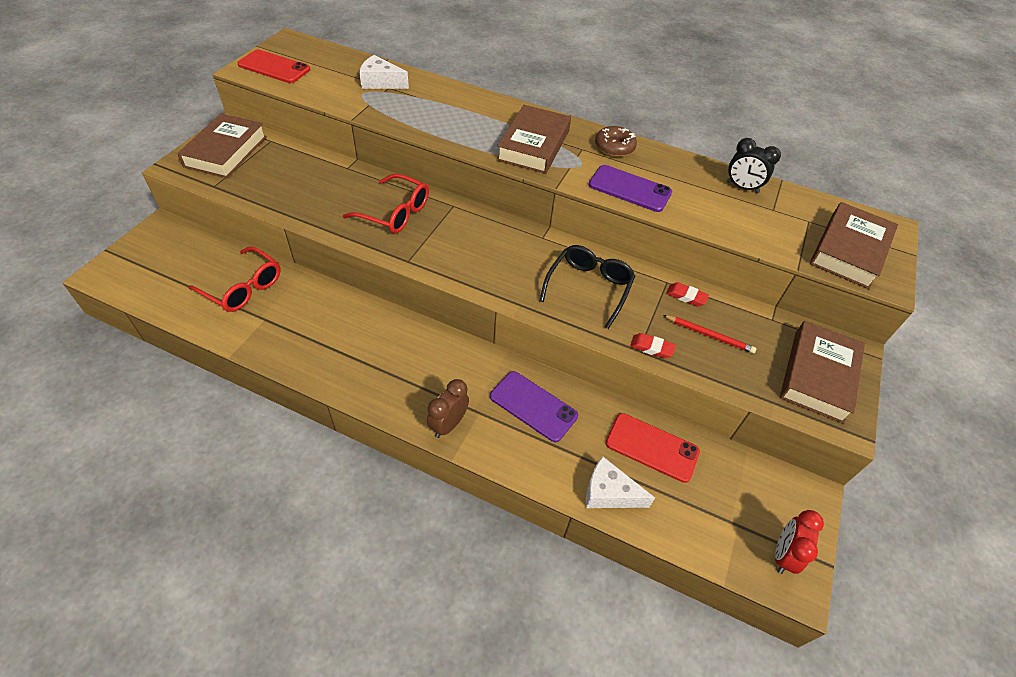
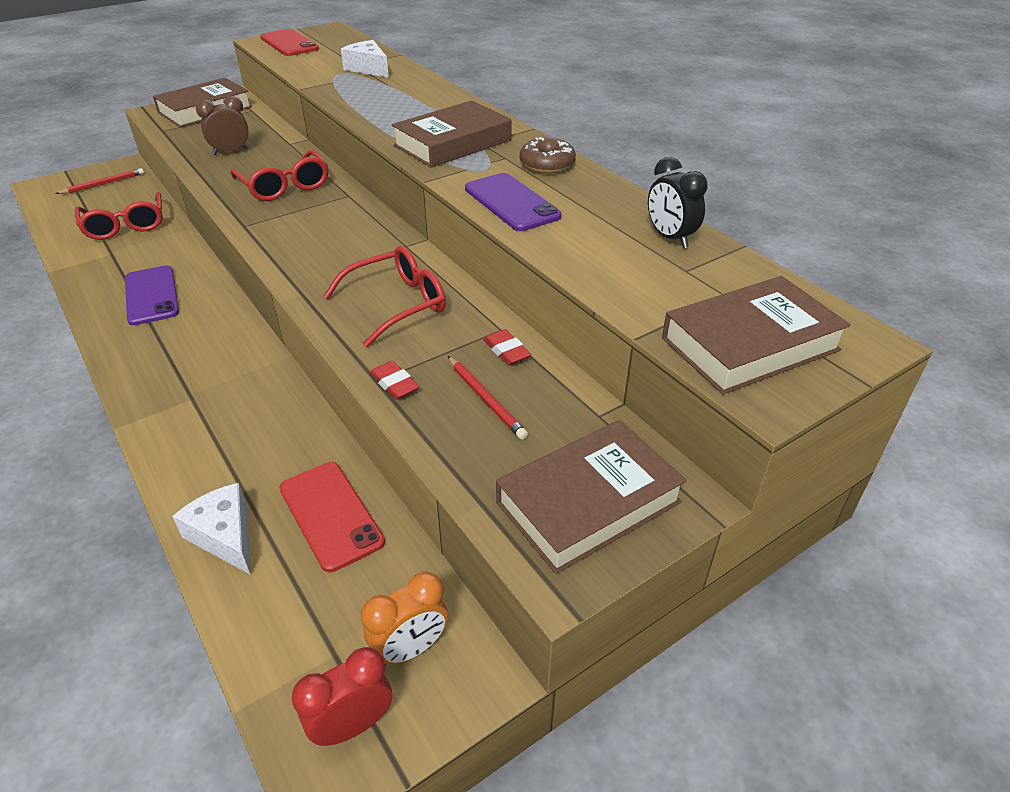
camera: 35 degrees right, 10 degrees down
brown clock [427,379,469,438] -> brown clock moved to [196,96,249,155]
purple phone [490,371,578,442] -> purple phone moved to [125,265,179,325]
black glasses [539,245,635,329] -> red glasses [324,246,446,347]
none -> red pencil [55,168,144,194]
none -> orange clock [361,572,448,666]

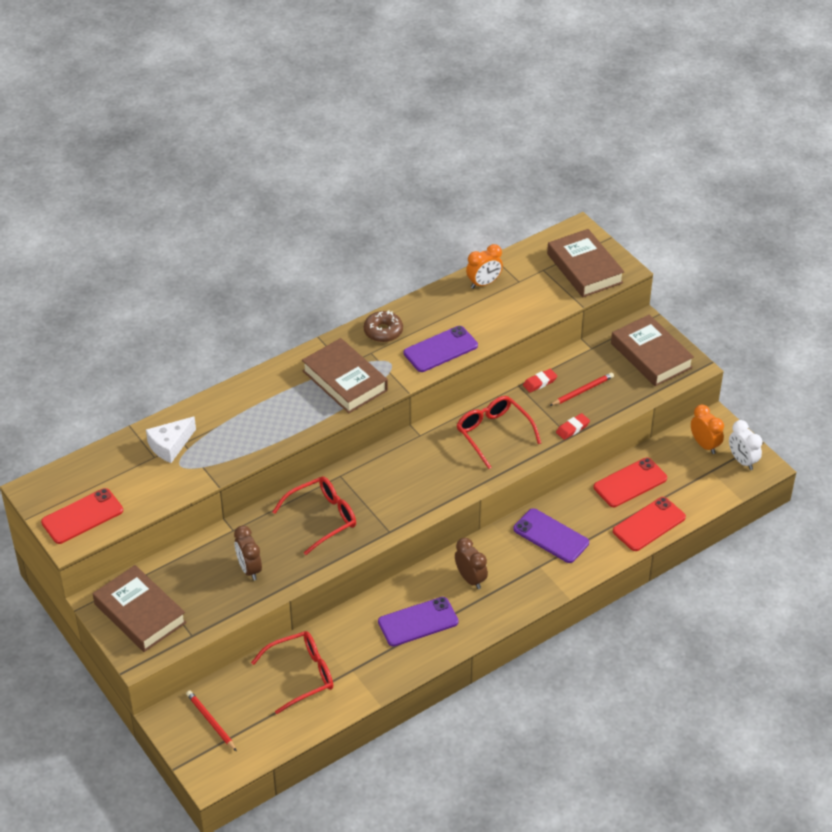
camera: 90 degrees left, 5 degrees up
white cheese [172,483,251,575] -> red phone [613,497,686,551]
red clock [292,647,392,746] -> white clock [729,420,762,470]
black clock [648,157,708,248] -> orange clock [466,244,503,288]
none -> brown clock [455,538,488,589]
none -> purple phone [513,508,589,563]

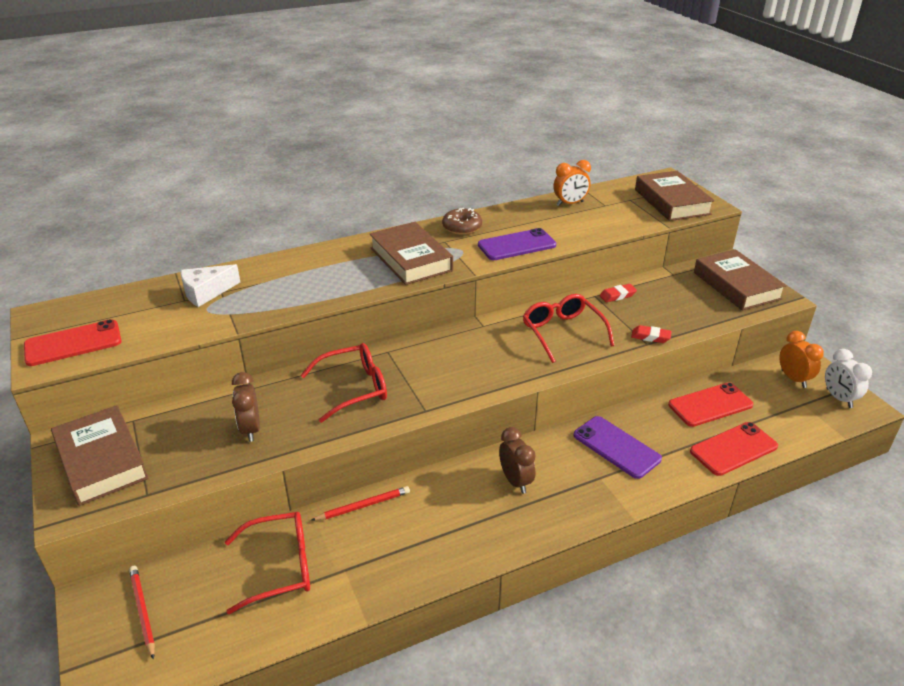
camera: 10 degrees right, 10 degrees down
purple phone [378,597,459,647] -> none
red pencil [550,373,614,406] -> red pencil moved to [312,486,410,520]
red eraser [556,413,590,440] -> red eraser turned 45 degrees clockwise [631,325,672,343]

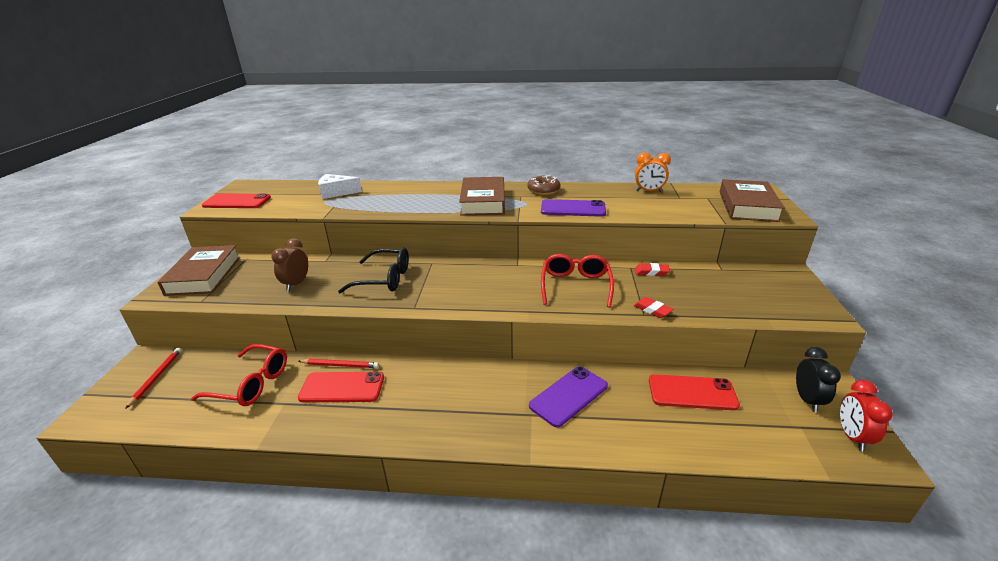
camera: 30 degrees right, 5 degrees down
red glasses [301,343,387,423] -> black glasses [338,248,409,294]
brown clock [499,427,536,494] -> none
purple phone [573,416,662,479] -> purple phone turned 60 degrees clockwise [529,366,608,427]
red phone [690,422,778,476] -> red phone moved to [298,372,384,402]
brown book [694,249,787,311] -> none
orange clock [779,331,824,388] -> black clock [796,347,841,412]
white clock [825,349,872,408] -> red clock [840,380,893,452]

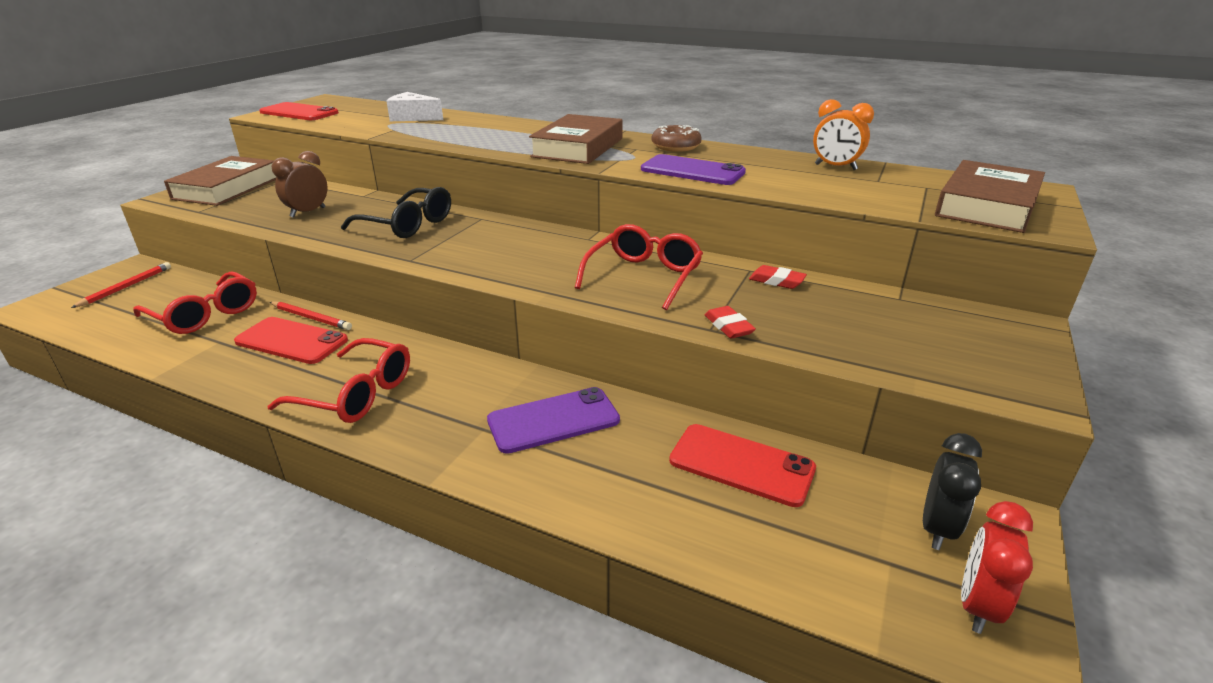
camera: 20 degrees right, 0 degrees up
none -> red glasses [268,338,410,423]

